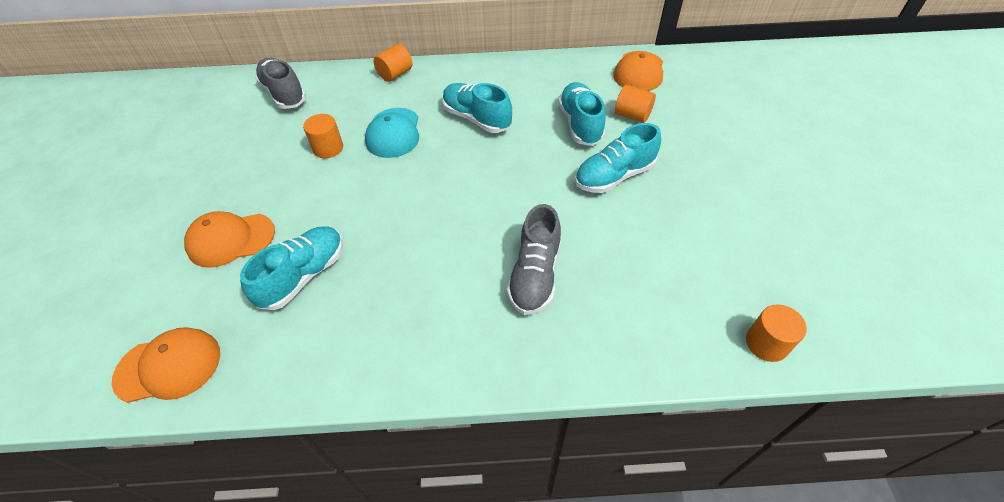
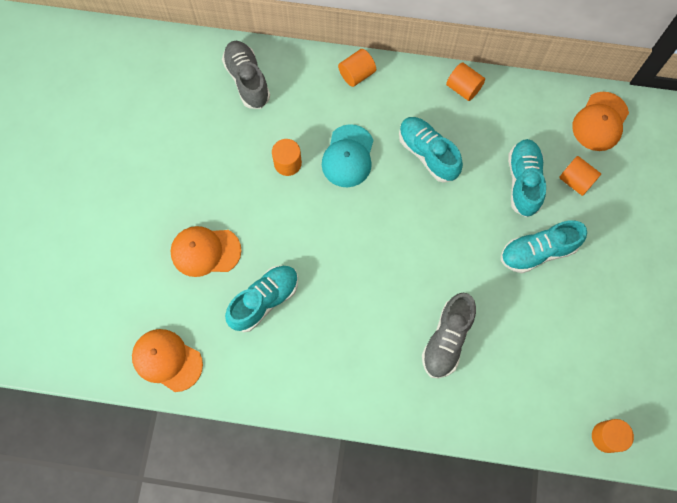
camera: 10 degrees right, 20 degrees up
orange cap [112,327,220,403] -> orange cap turned 150 degrees counterclockwise [132,329,203,392]
none -> orange cylinder [446,62,485,101]

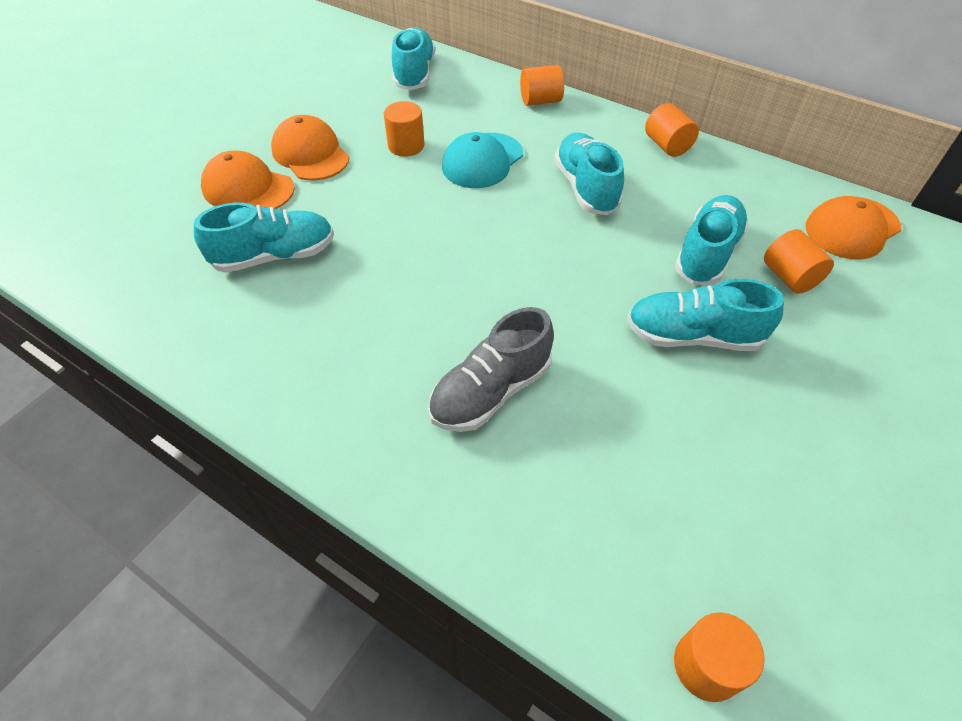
camera: 25 degrees right, 20 degrees down
orange cap [132,329,203,392] -> orange cap moved to [271,115,350,181]
grey shoe [222,41,270,109] -> turquoise shoe [392,27,435,91]

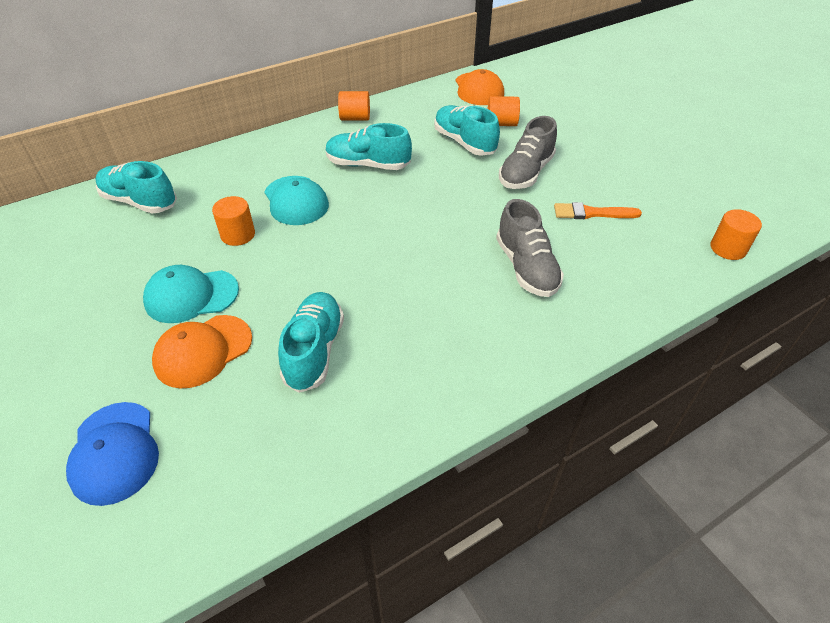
camera: 65 degrees left, 5 degrees down
orange cap [271,115,350,181] -> turquoise cap [143,265,239,323]
orange cylinder [520,65,564,106] -> none
turquoise shoe [627,279,784,351] -> grey shoe [499,116,557,189]
none -> blue cap [66,402,159,506]
none -> orange brush [554,202,642,219]

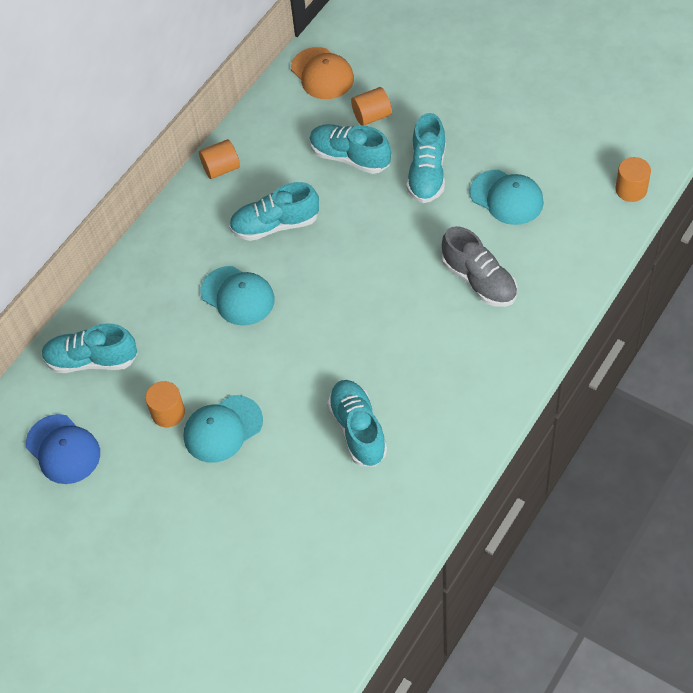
camera: 20 degrees left, 10 degrees up
blue cap [66,402,159,506] -> blue cap moved to [26,414,100,484]
orange cap [152,315,252,388] -> none
orange cylinder [212,196,255,246] -> orange cylinder moved to [145,381,185,427]
grey shoe [499,116,557,189] -> turquoise shoe [407,113,446,203]
orange brush [554,202,642,219] -> turquoise cap [470,170,544,225]

